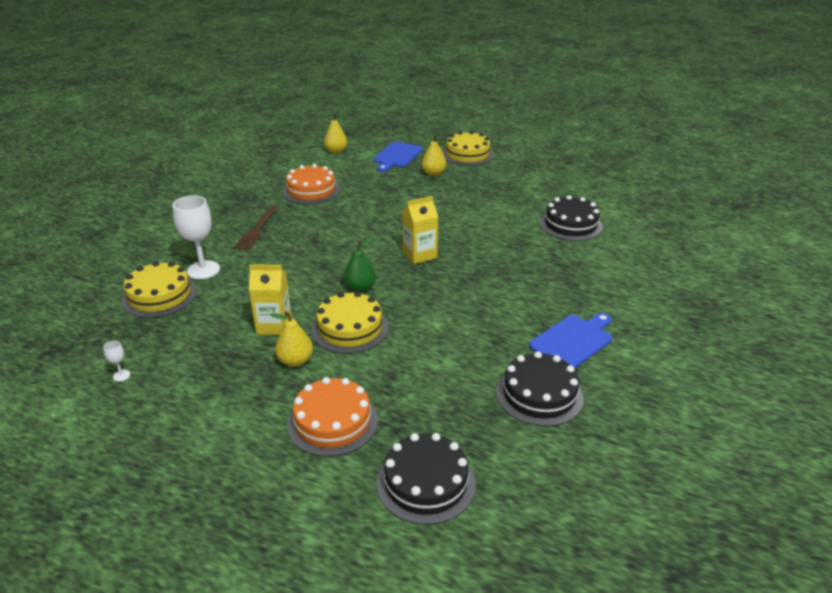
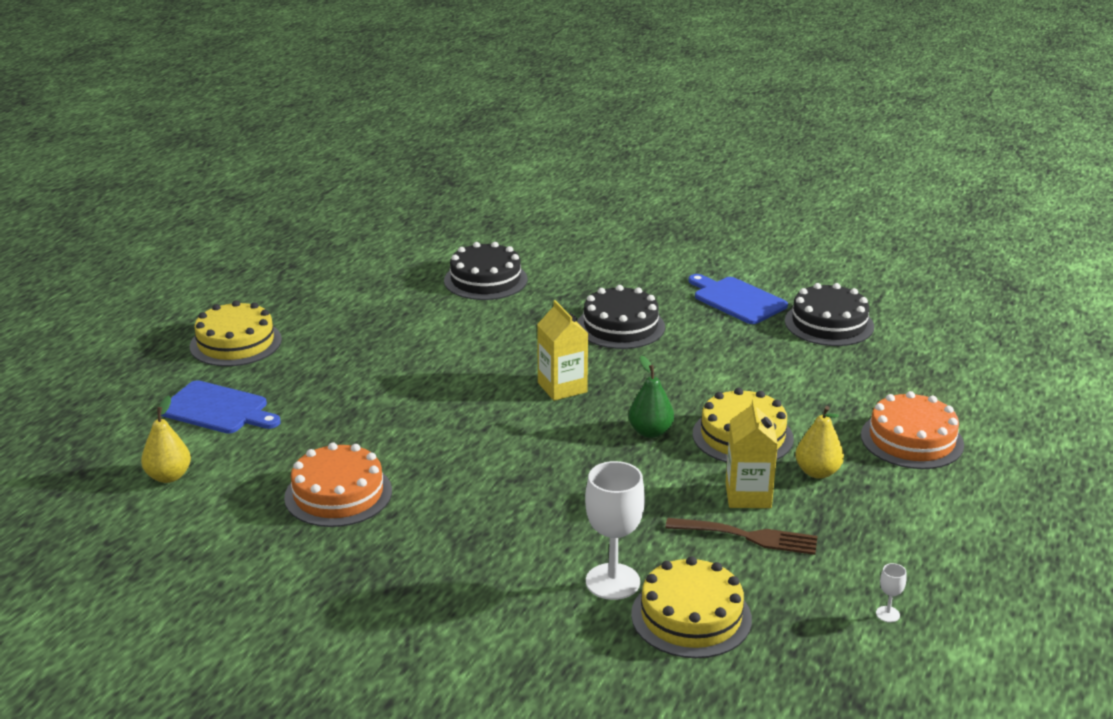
camera: 90 degrees left, 5 degrees down
brown fork [233,205,279,251] -> brown fork moved to [665,518,818,555]
black cake [376,433,476,525] -> black cake moved to [577,285,665,349]
yellow pear [422,134,447,176] -> none

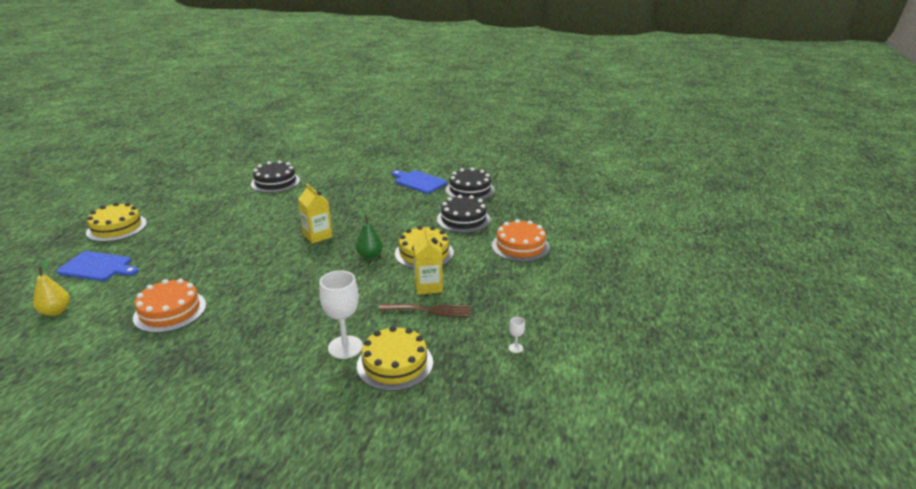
camera: 10 degrees left, 0 degrees up
black cake [577,285,665,349] -> black cake moved to [437,195,490,233]
yellow pear [795,406,844,479] -> none

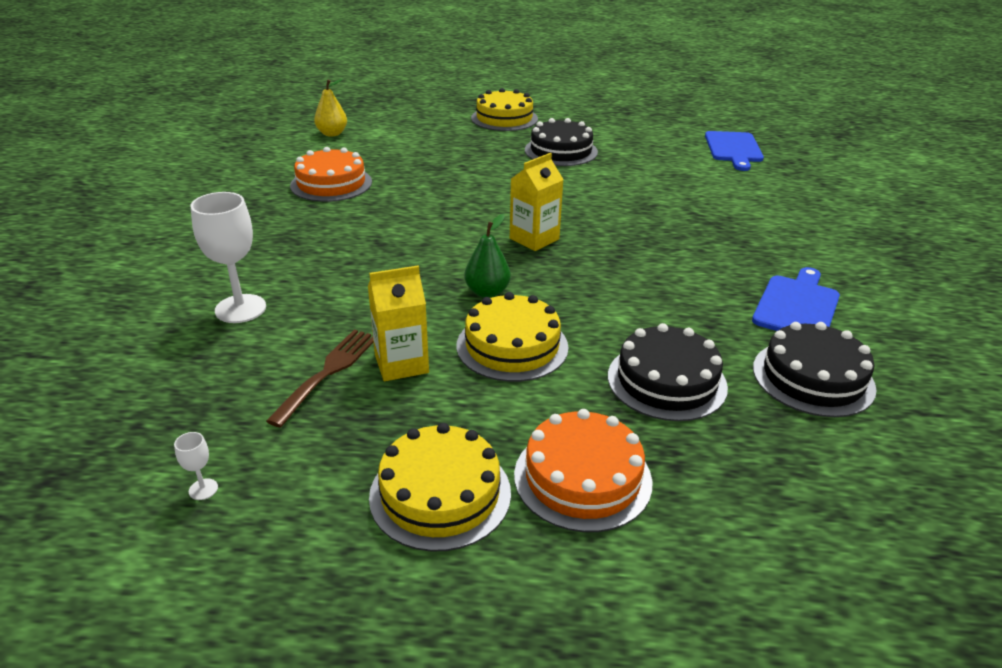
camera: 80 degrees right, 5 degrees up
blue cutting board [57,251,138,281] -> blue cutting board moved to [705,131,764,171]
black cake [251,160,300,193] -> black cake moved to [525,118,598,166]
yellow cake [357,326,433,391] -> yellow cake moved to [369,423,511,552]
brown fork [379,304,471,317] -> brown fork turned 150 degrees counterclockwise [266,329,374,428]

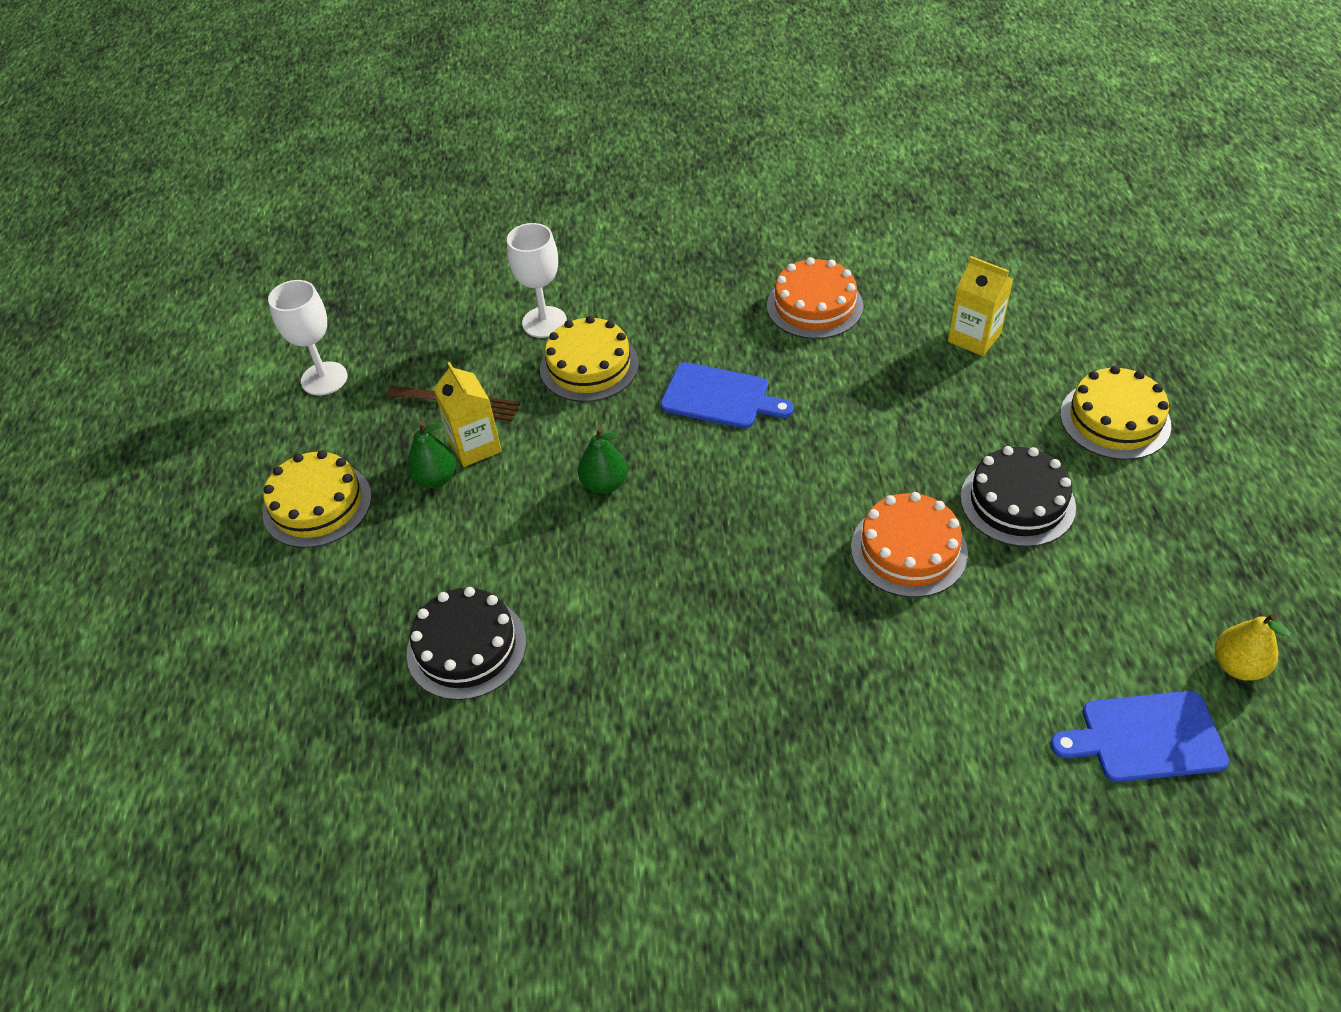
camera: 85 degrees right, 15 degrees up
white goblet [174,432,218,500] -> white goblet [268,280,347,395], size x2.37
yellow pear [314,79,347,137] -> yellow pear moved to [1215,614,1291,680]
yellow cake [456,292,568,382] -> yellow cake moved to [540,316,639,402]
yellow carton [510,153,564,251] -> yellow carton moved to [948,256,1013,356]
orange cake [514,409,652,532] -> orange cake moved to [851,492,968,597]
blue cutting board [752,267,840,331] -> blue cutting board moved to [660,362,794,429]
black cake [753,322,876,417] -> none
none -> green pear [407,422,456,488]

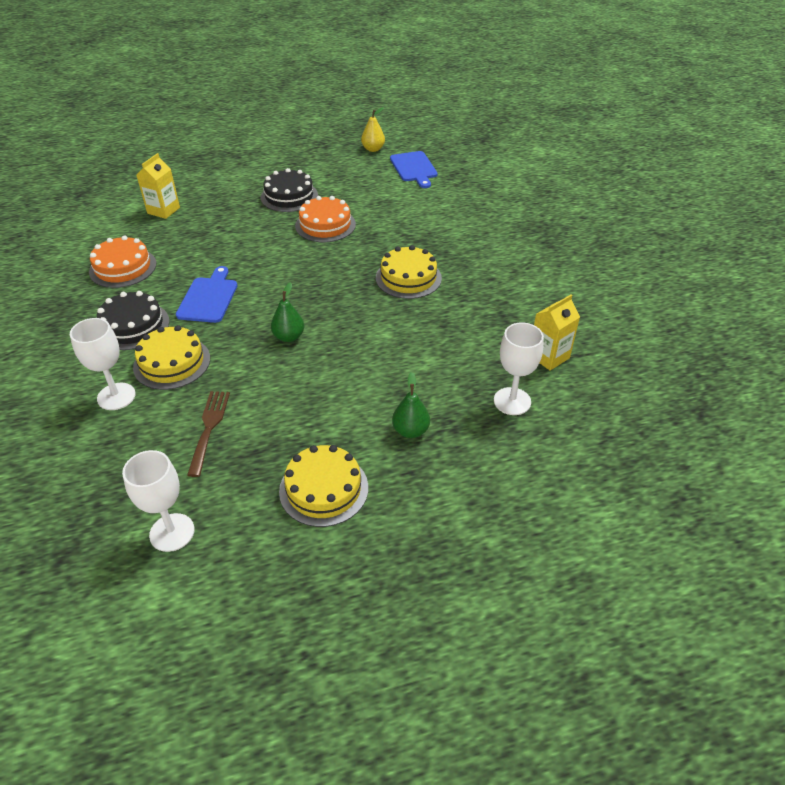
camera: 105 degrees left, 5 degrees down
black cake [406,587,526,700] -> black cake moved to [97,291,170,350]
green pear [407,422,456,488] -> green pear moved to [392,372,430,438]
yellow carton [434,362,502,467] -> yellow carton moved to [534,295,580,371]
yellow cake [1060,366,1171,460] -> yellow cake moved to [376,245,442,299]
none -> white goblet [494,323,544,415]

